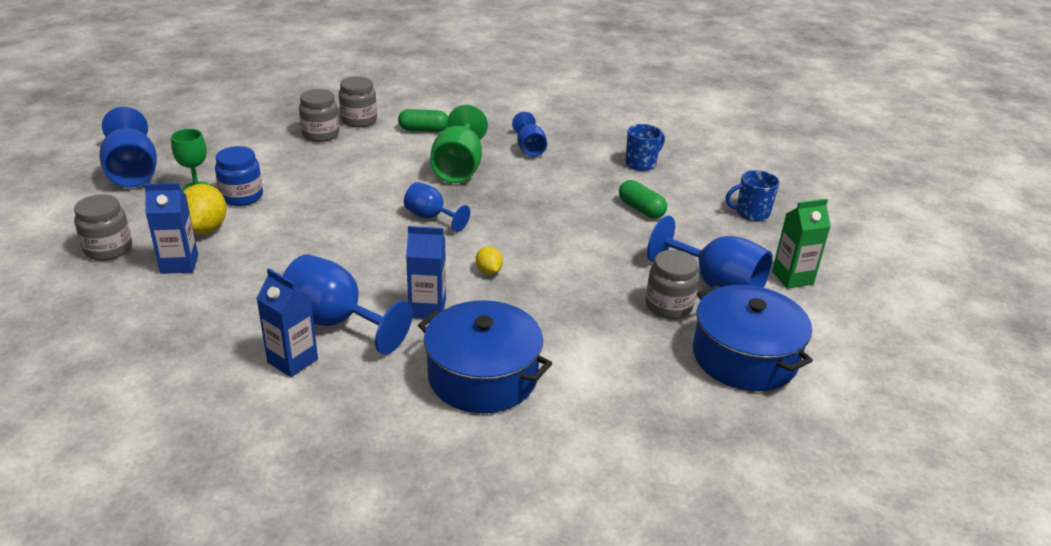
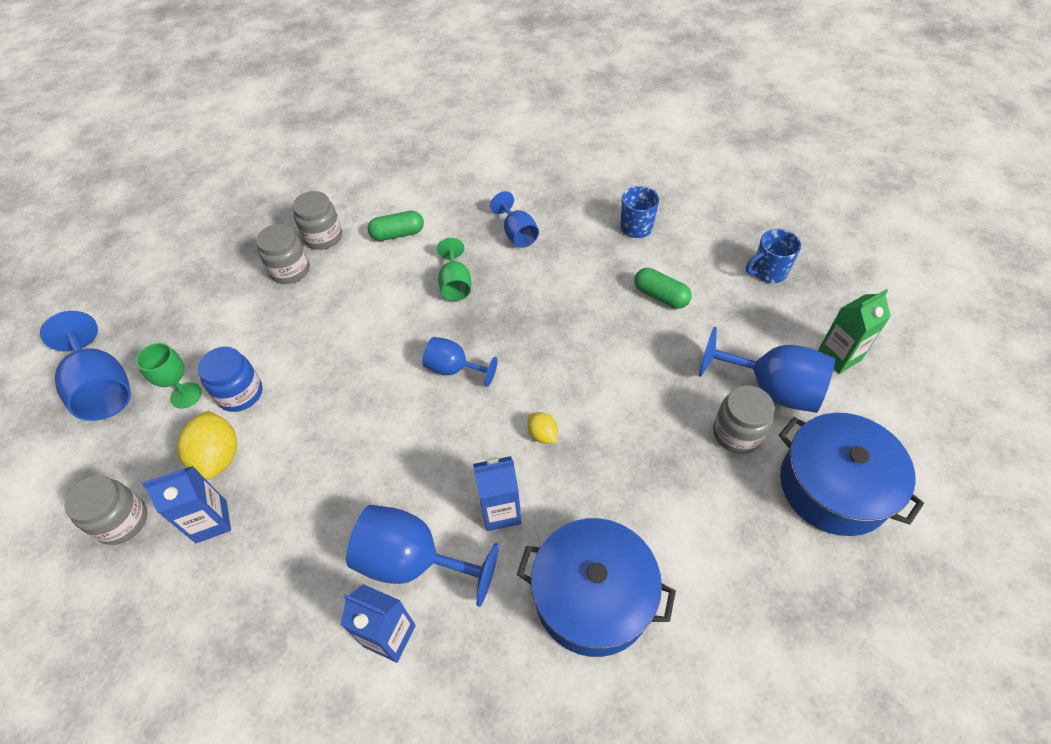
camera: 10 degrees left, 20 degrees up
green goblet [430,105,488,183] -> green goblet [437,238,471,301], size x0.60

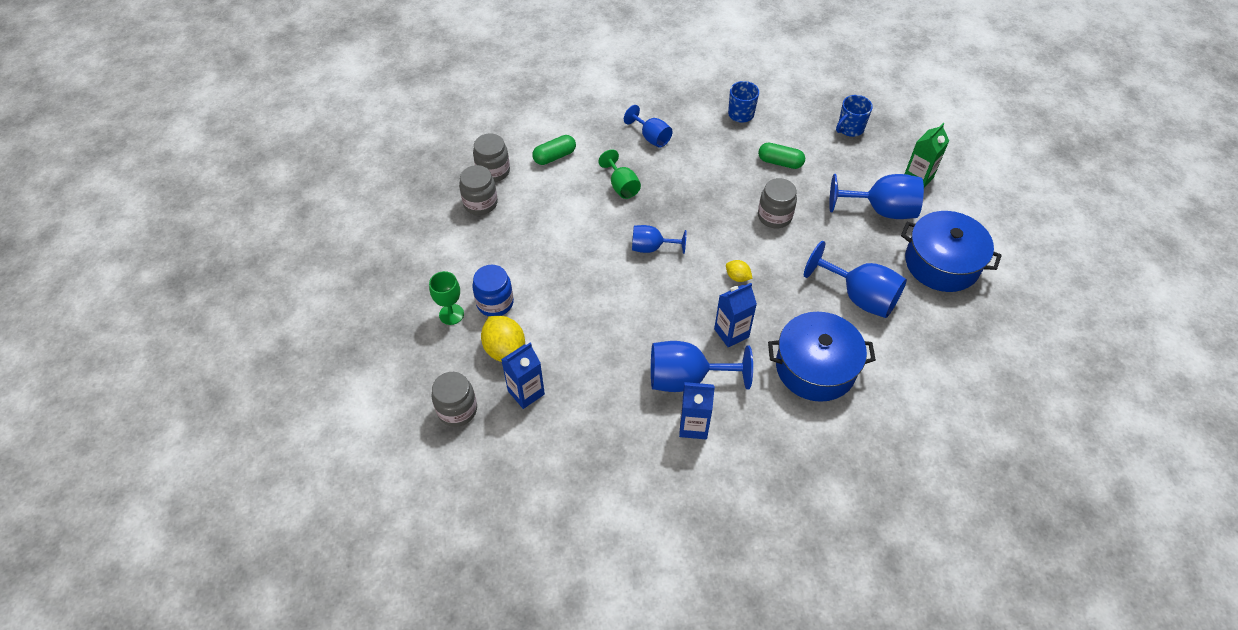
camera: 20 degrees left, 0 degrees up
blue goblet [40,311,131,421] -> blue goblet moved to [804,241,907,318]
grey jar [713,385,775,454] -> grey jar moved to [758,178,797,228]

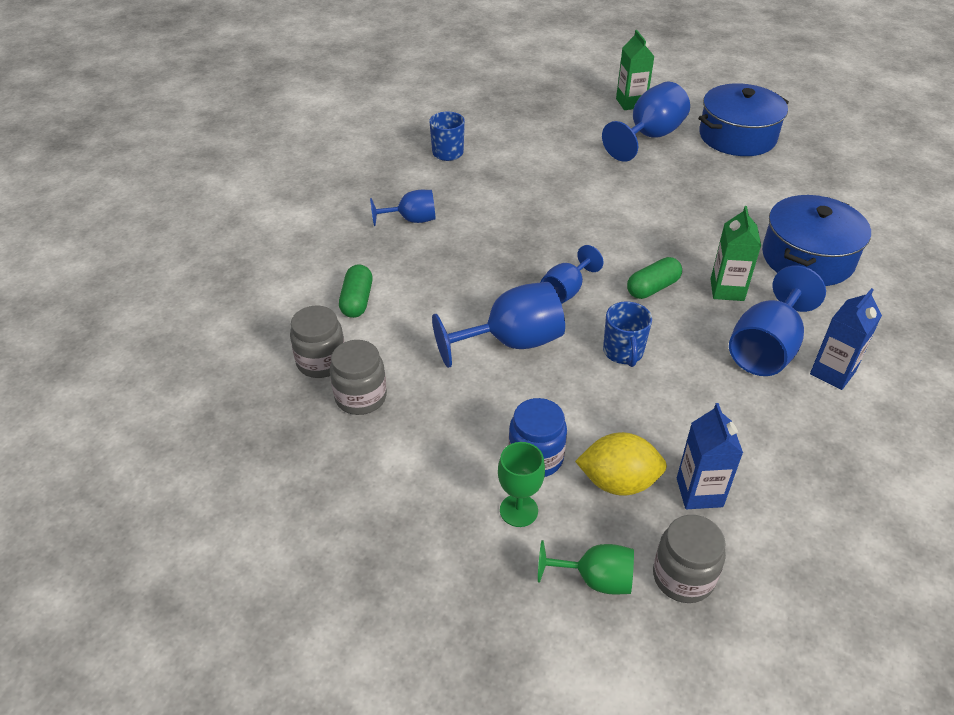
camera: 55 degrees left, 10 degrees down
green goblet [598,149,641,199] -> green goblet moved to [538,540,634,594]
blue carton [714,283,757,347] -> green carton [711,206,761,301]
yellow lemon [726,260,753,282] -> none
green capsule [758,143,805,169] -> green capsule moved to [627,257,682,299]
grey jar [758,178,797,228] -> none
blue goblet [804,241,907,318] -> blue goblet moved to [432,282,565,368]
blue mug [836,95,873,137] -> blue mug moved to [603,301,652,367]

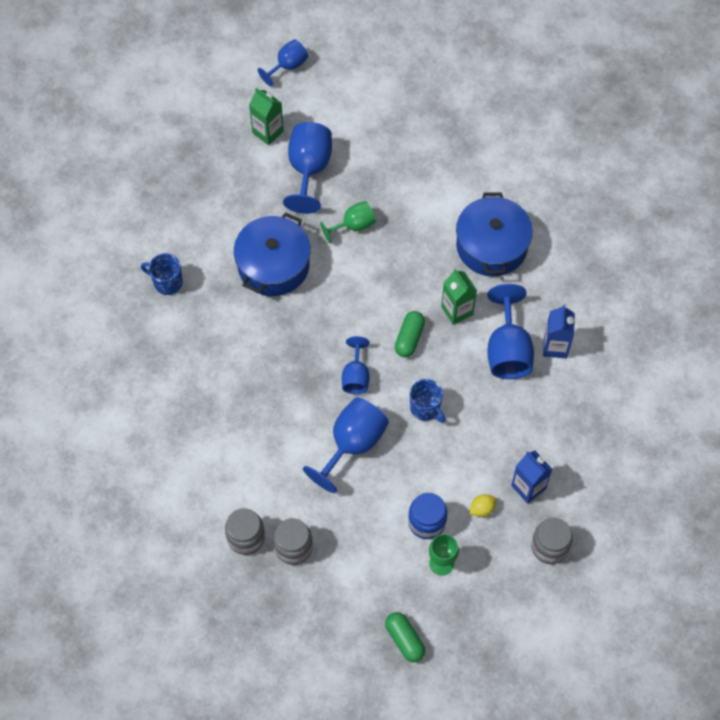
camera: 35 degrees left, 20 degrees up
green capsule [339,264,373,318] -> green capsule moved to [385,612,425,662]
blue goblet [370,190,436,226] -> blue goblet moved to [258,39,308,86]
green goblet [538,540,634,594] -> green goblet moved to [320,201,376,243]
yellow lemon [575,432,667,496] -> yellow lemon [469,494,496,517], size x0.54
blue pot [698,83,789,156] -> blue pot moved to [234,212,311,296]

